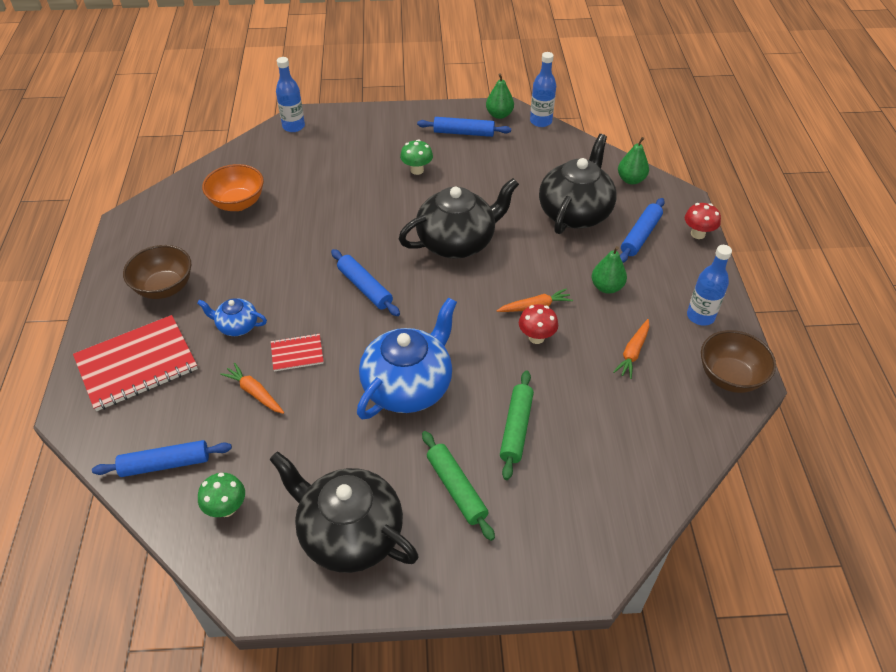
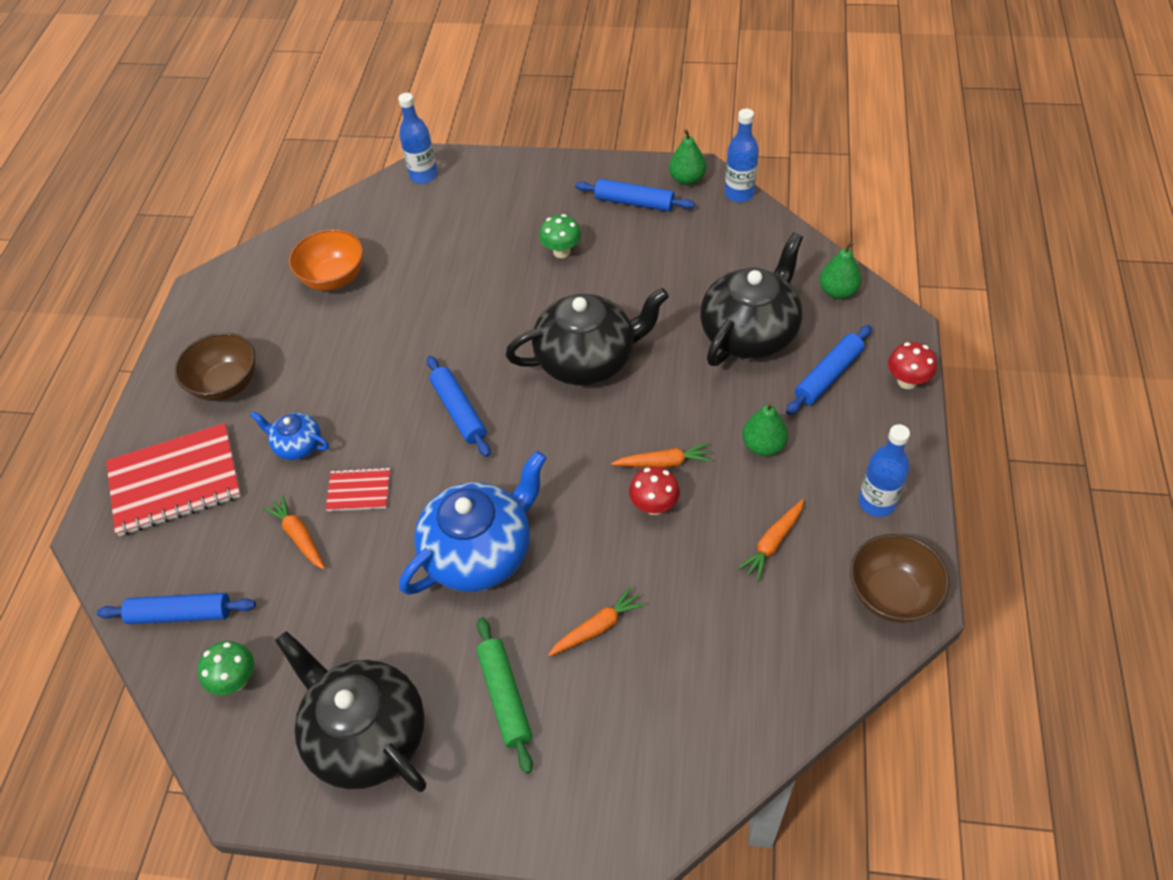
camera: 15 degrees right, 5 degrees up
green rolling pin [500,371,534,480] -> orange carrot [548,587,646,656]

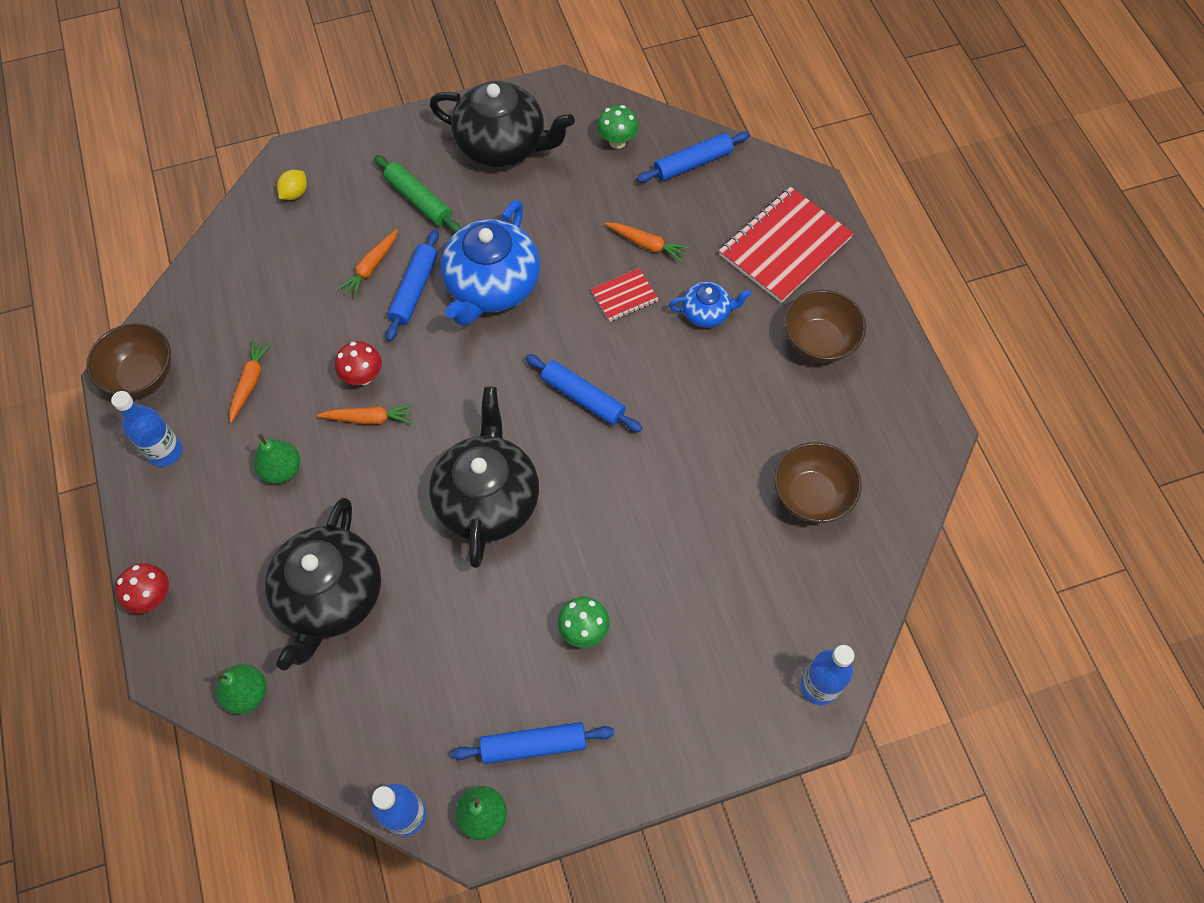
camera: 150 degrees right, 10 degrees up
orange bowl [289,229,364,291] -> brown bowl [774,442,862,523]
black teapot [506,288,669,386] -> black teapot turned 135 degrees clockwise [429,386,539,568]
orange carrot [611,443,712,468] -> orange carrot turned 150 degrees counterclockwise [317,404,413,424]
blue rolling pin [786,325,872,415] -> blue rolling pin moved to [386,230,439,341]
none -> yellow lemon [277,170,307,200]

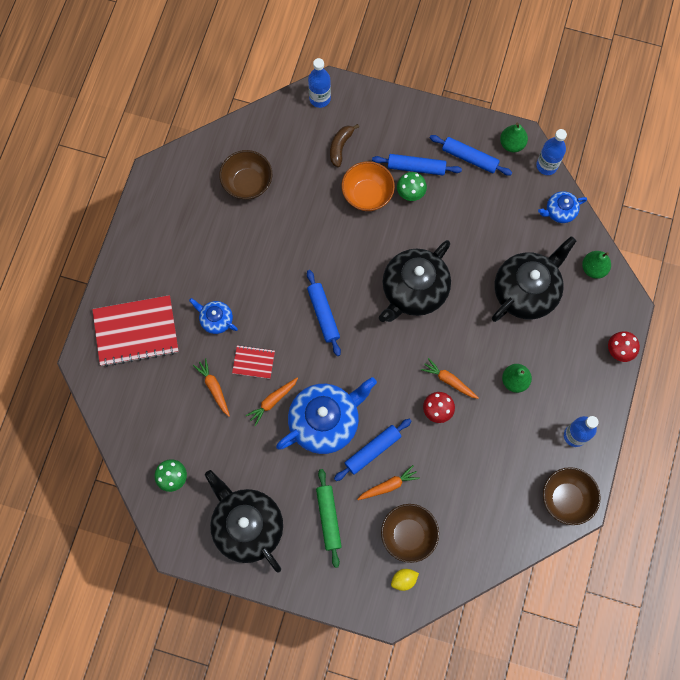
camera: 145 degrees left, 10 degrees up
orange carrot [229,339,273,423] -> orange carrot moved to [246,377,298,426]
blue rolling pin [637,131,750,183] -> blue rolling pin moved to [372,154,462,175]
brown bowl [784,290,866,363] -> brown bowl moved to [381,504,439,563]
none -> brown banana [330,124,359,167]
none -> orange bowl [341,161,395,211]
none -> blue teapot [538,191,587,223]

